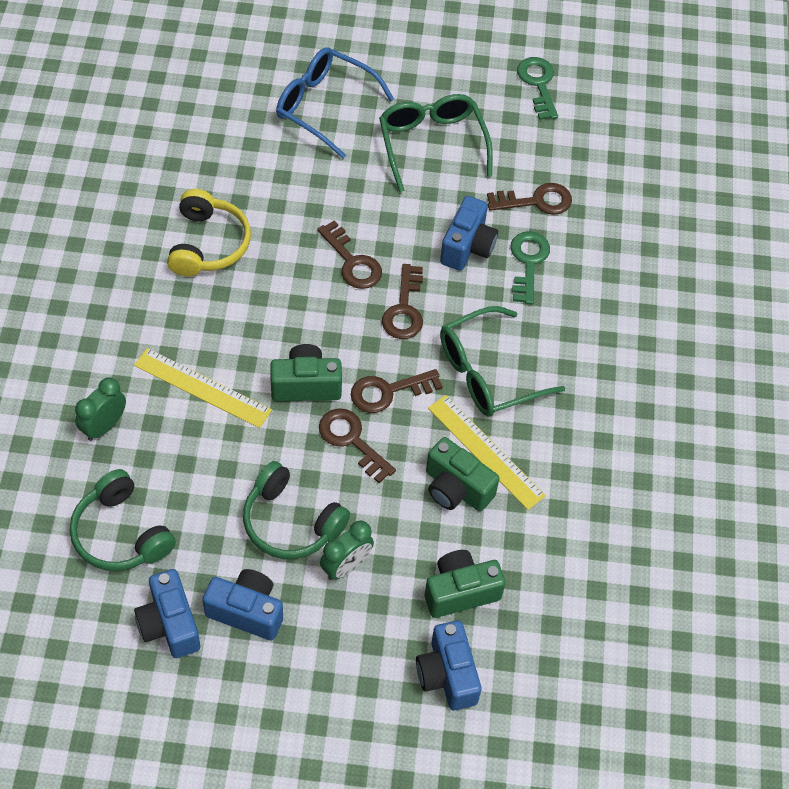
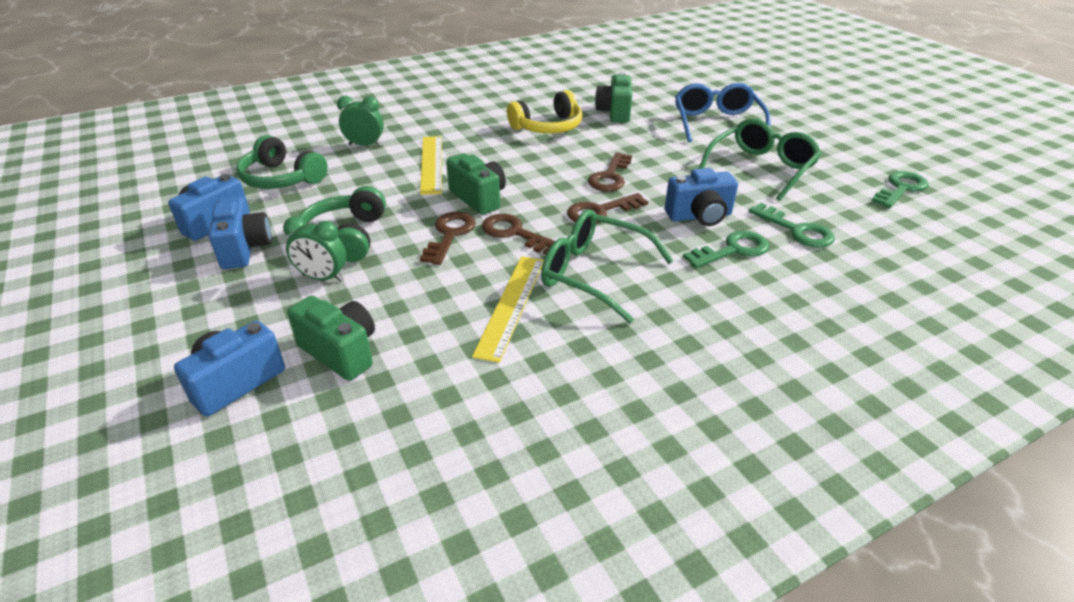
camera: 60 degrees right, 20 degrees down
green headphones [70,469,176,571] -> green headphones turned 75 degrees counterclockwise [236,135,328,189]
green camera [426,437,500,511] -> green camera moved to [595,72,632,122]
brown key [487,183,572,215] -> green key [749,203,835,248]

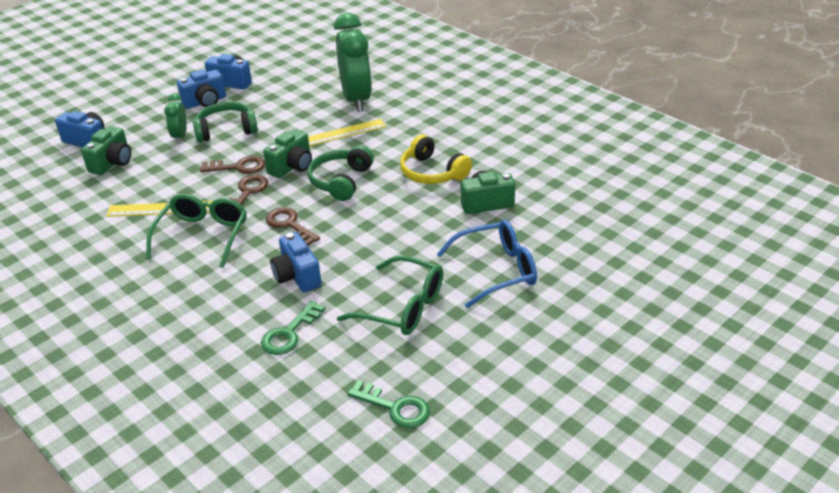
camera: 75 degrees right, 0 degrees up
green headphones [236,135,328,189] -> green headphones moved to [308,145,374,201]
green clock [337,96,384,146] -> green clock [334,13,372,112], size x2.06
brown key [588,152,632,191] -> none
green key [683,231,769,268] -> none

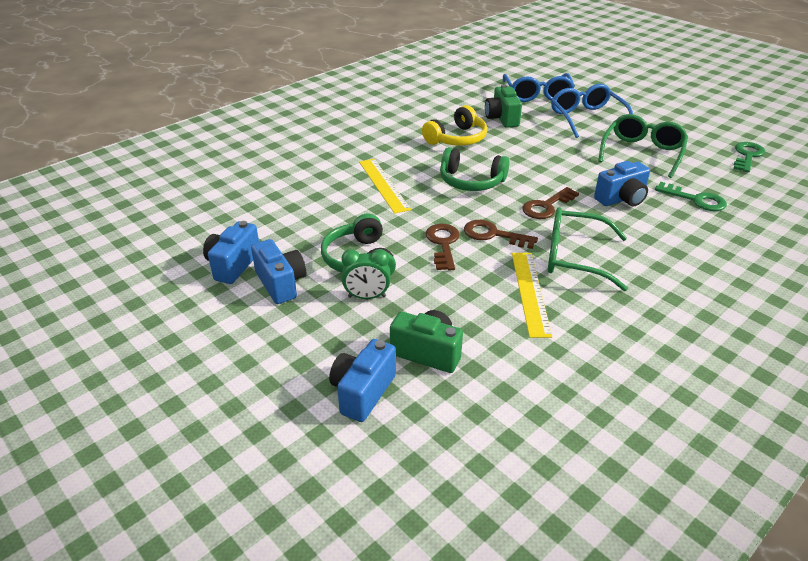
camera: 90 degrees left, 0 degrees up
green camera [263,129,312,178] -> none
green clock [334,13,372,112] -> none
none -> blue glasses [503,73,575,102]

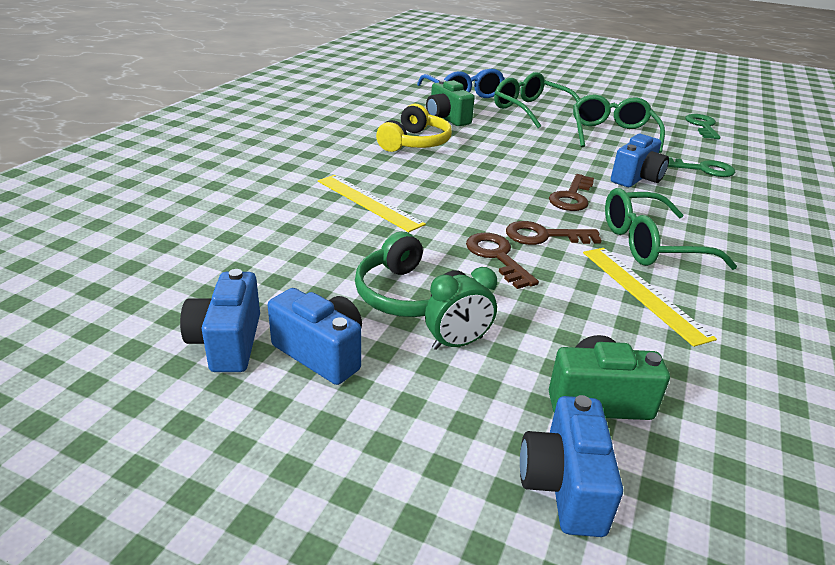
camera: 25 degrees left, 5 degrees down
green headphones [440,147,509,191] -> none
blue glasses [551,84,633,138] -> green glasses [494,72,580,128]

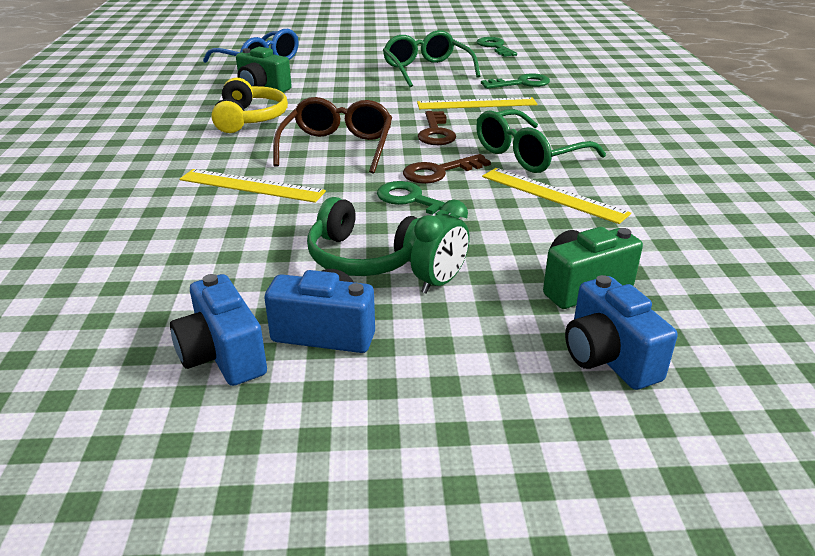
camera: 25 degrees left, 0 degrees up
brown key [466,233,539,289] -> green key [377,181,468,218]
green glasses [494,72,580,128] -> none
blue camera [611,134,669,187] -> yellow ruler [417,97,538,109]
none -> brown glasses [273,97,392,174]

